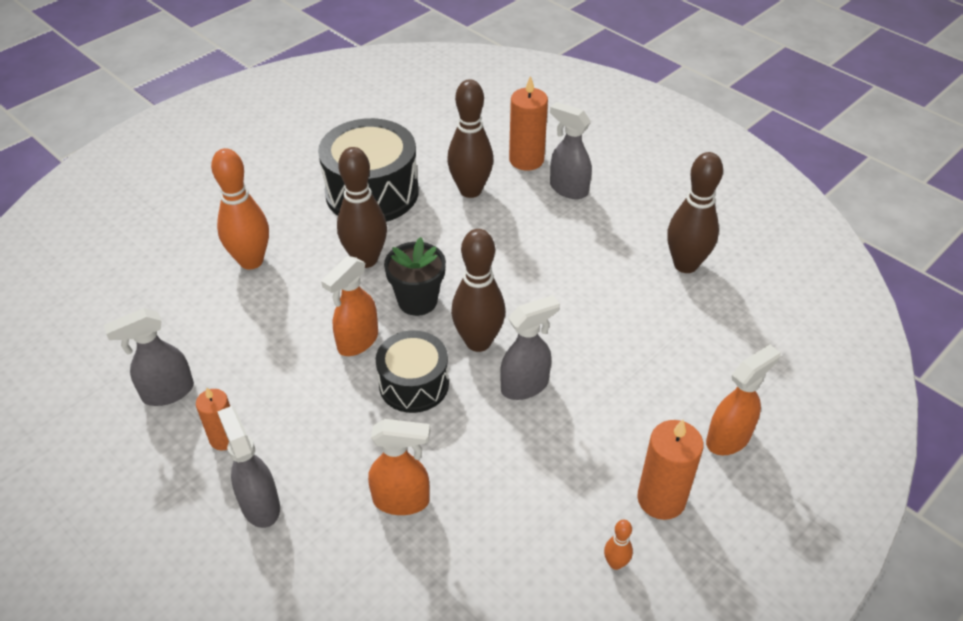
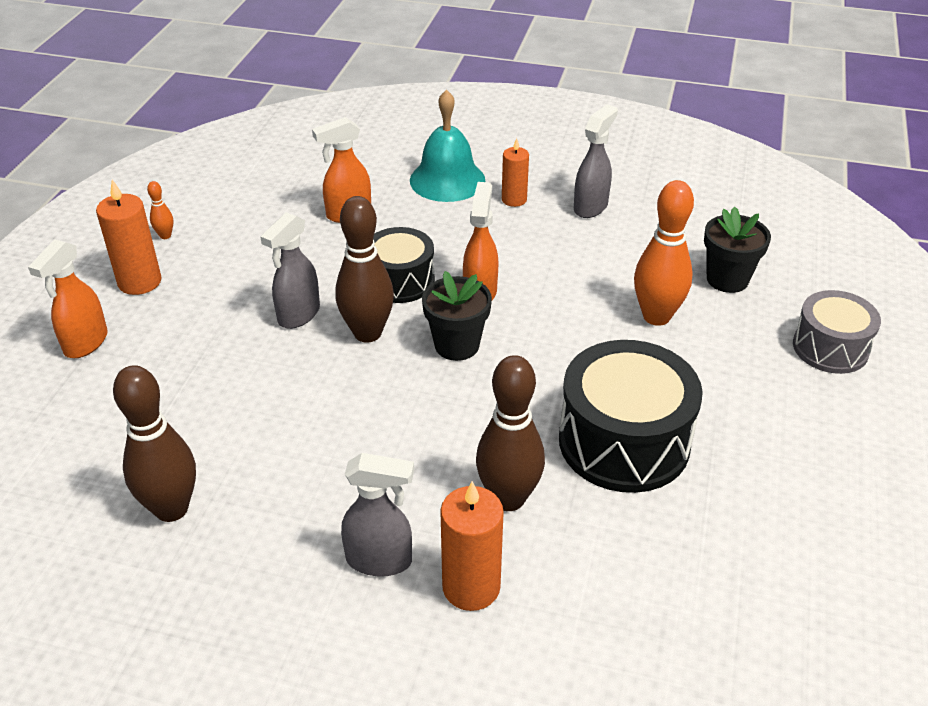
camera: 150 degrees right, 5 degrees down
grey spray bottle [217,406,280,528] -> turquoise bell [410,90,485,202]
brown bowling pin [337,147,387,268] -> none
none -> black flower pot [704,207,771,293]
none -> grey drum [793,290,881,374]

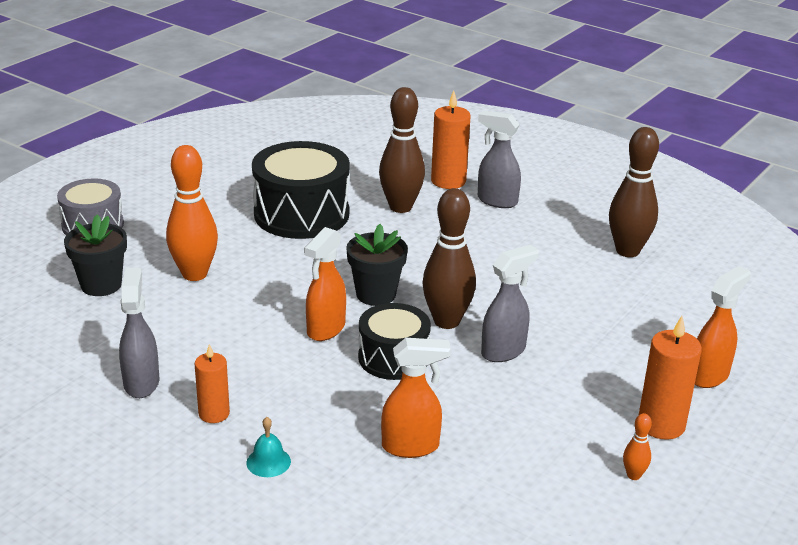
camera: 160 degrees left, 10 degrees down
turquoise bell [410,90,485,202] -> turquoise bell [246,417,291,477], size x0.45
grey spray bottle [574,104,618,218] -> grey spray bottle turned 120 degrees clockwise [119,268,159,398]

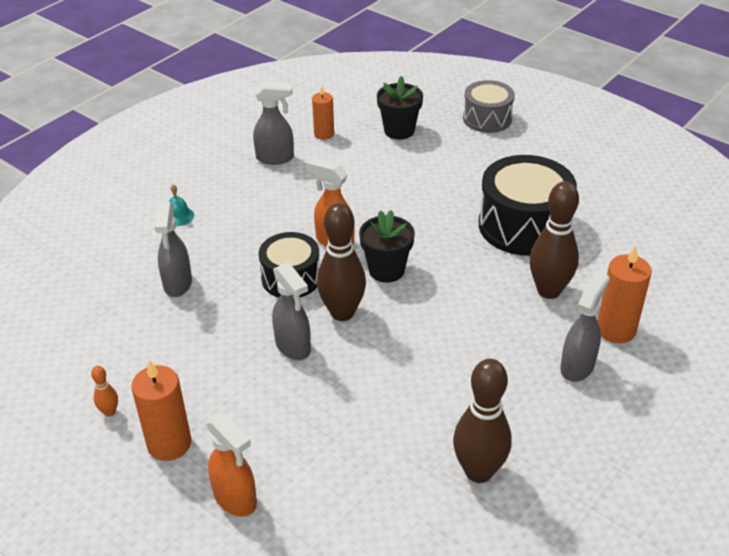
camera: 95 degrees right, 10 degrees up
orange bowling pin [166,145,218,281] -> none
orange candle [195,344,230,423] -> orange candle moved to [312,86,334,140]
orange spray bottle [381,338,451,458] -> grey spray bottle [154,202,192,297]

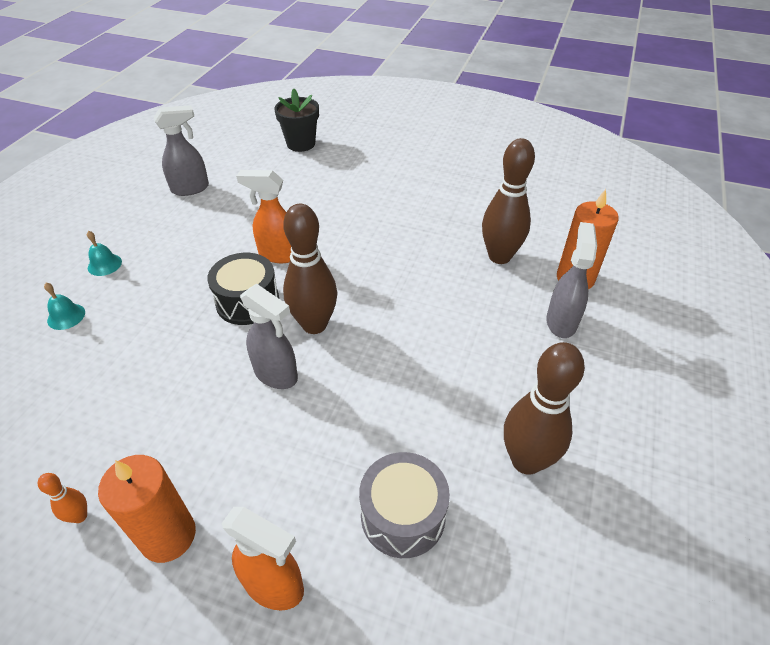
camera: 20 degrees left, 5 degrees up
grey spray bottle [154,202,192,297] -> none
orange candle [312,86,334,140] -> none
black flower pot [359,210,415,283] -> none
grey drum [463,80,515,133] -> grey drum moved to [359,452,450,558]
black drum [479,155,577,256] -> none
none -> turquoise bell [44,283,85,330]

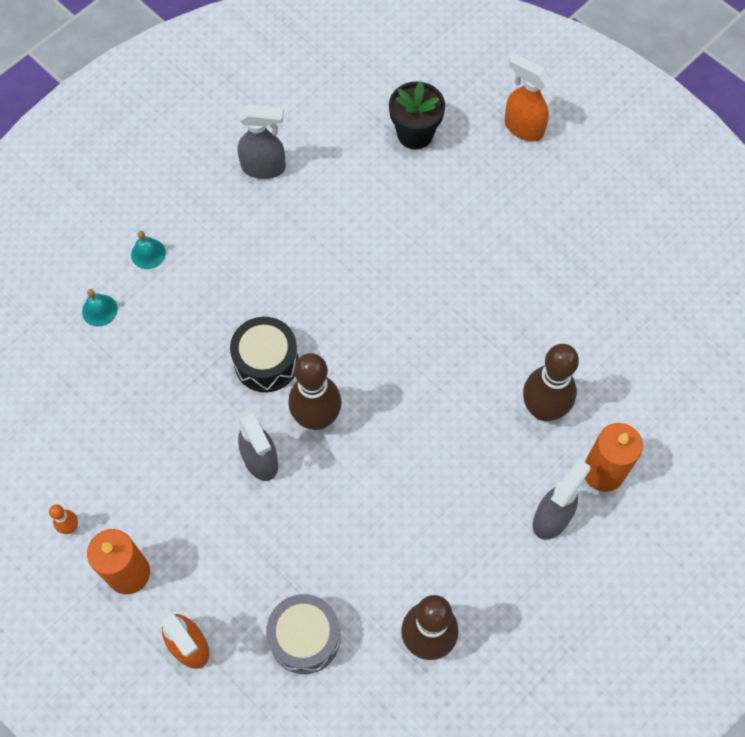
camera: 25 degrees right, 20 degrees up
orange spray bottle [236,170,291,263] -> orange spray bottle moved to [504,54,551,142]

